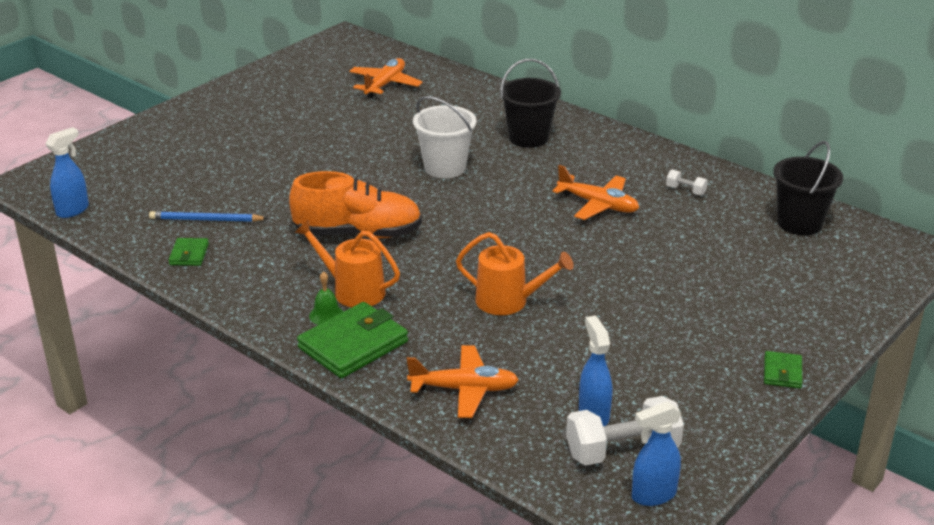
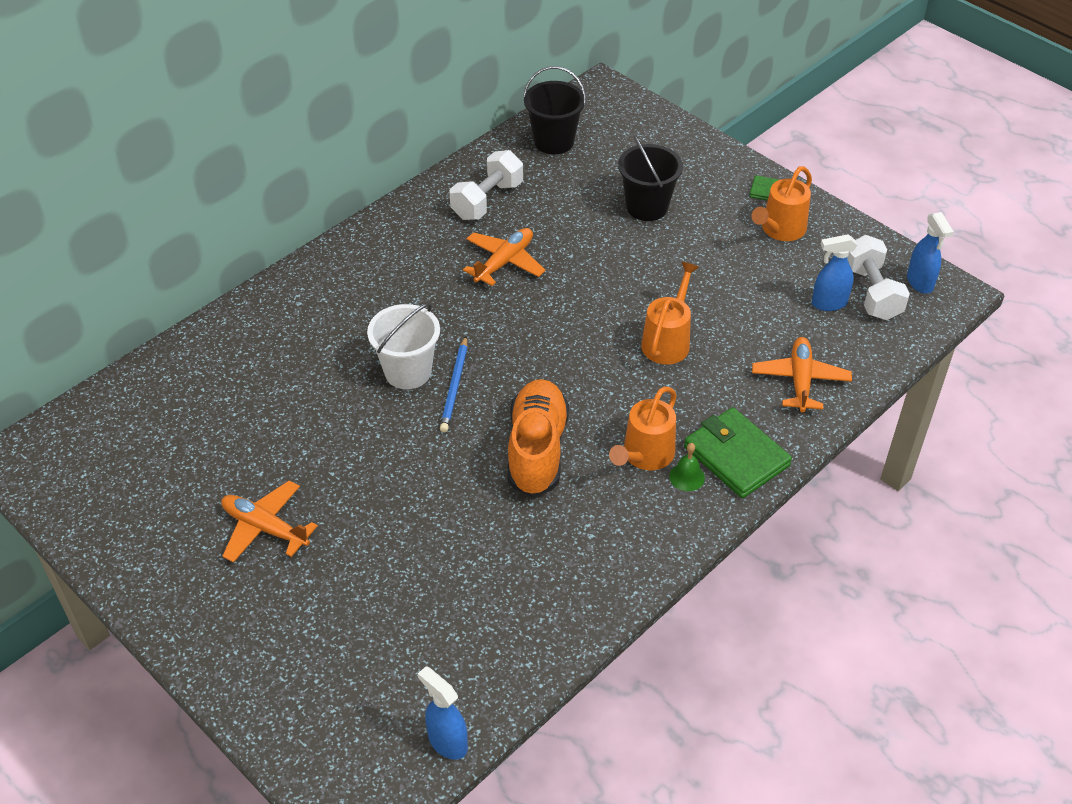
camera: 85 degrees left, 15 degrees up
blue pencil [149,211,268,222] -> blue pencil moved to [440,336,467,432]
green wallet [169,238,209,266] -> none
orange plane [349,58,423,98] -> orange plane moved to [221,480,318,563]
black bucket [500,59,561,148] -> black bucket moved to [618,135,683,221]
white dumbbell [666,170,708,196] -> white dumbbell [450,150,523,220], size x2.14
none -> orange watering can [751,166,812,241]

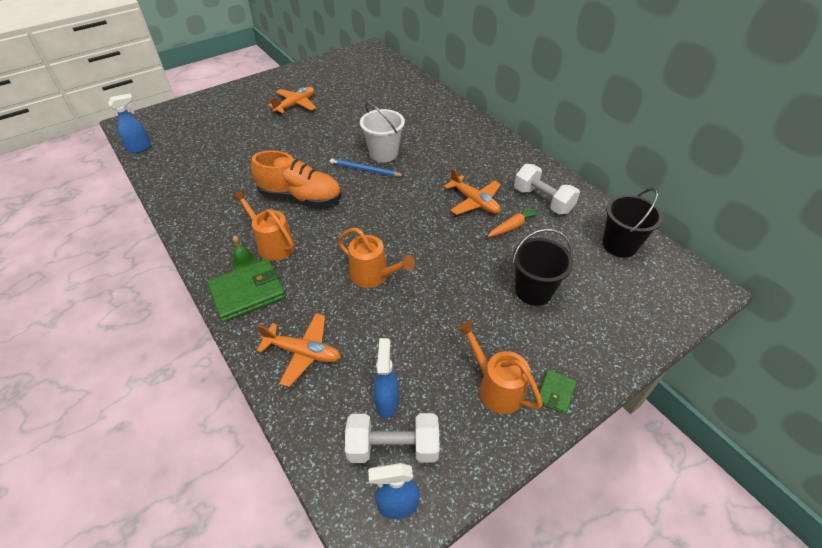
camera: 100 degrees right, 0 degrees up
none -> orange carrot [487,205,541,237]

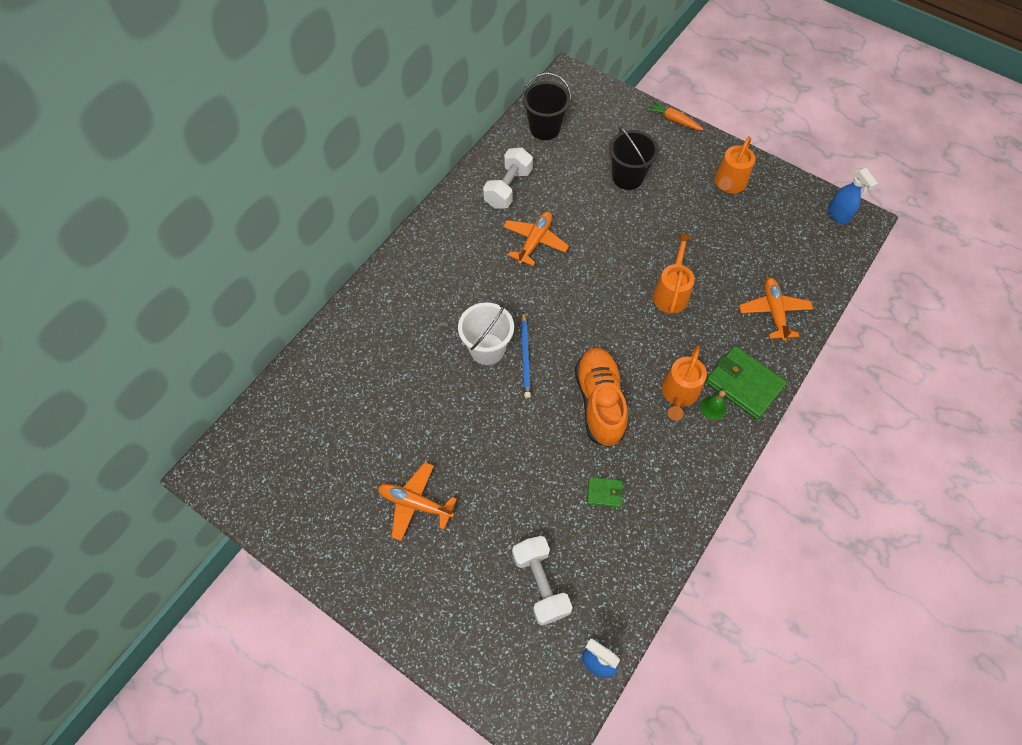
camera: 110 degrees left, 15 degrees up
white dumbbell [345,413,439,463] -> white dumbbell moved to [512,536,572,626]
blue spray bottle [374,338,399,418] -> none
orange carrot [487,205,541,237] -> orange carrot moved to [647,101,704,130]
green wallet [536,370,576,414] -> green wallet moved to [587,477,624,508]

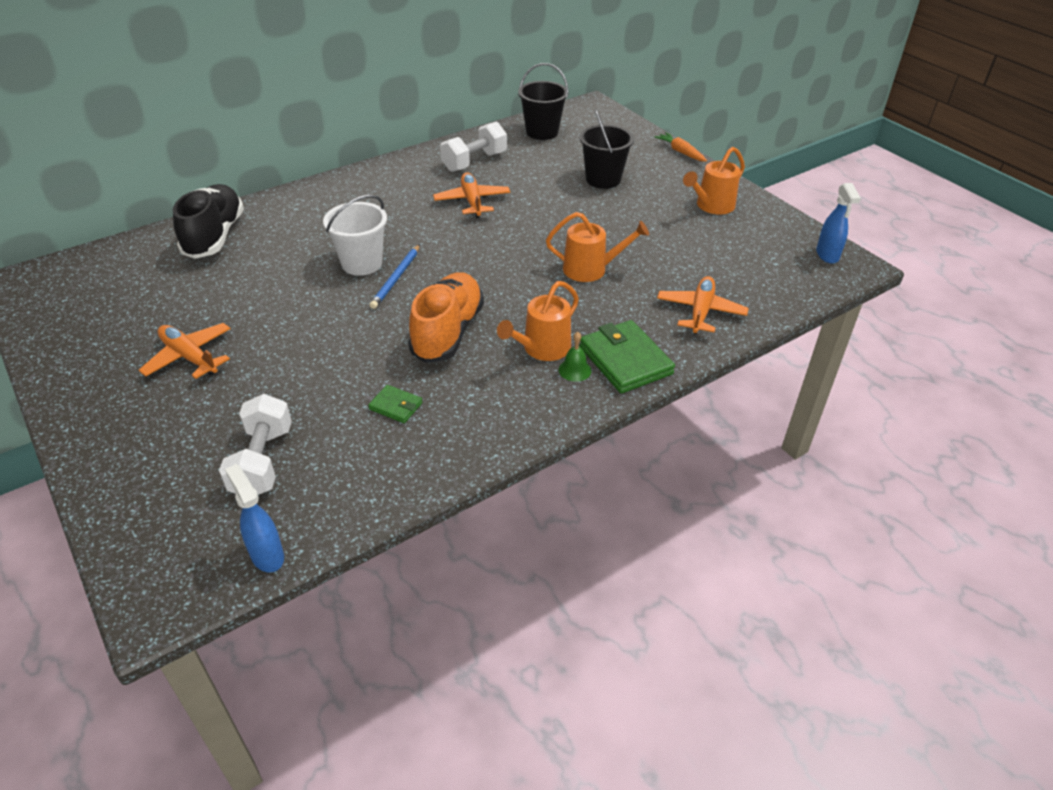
camera: 20 degrees right, 20 degrees down
orange plane [503,212,569,266] -> orange plane turned 60 degrees counterclockwise [433,172,510,218]
orange watering can [653,233,695,314] -> orange watering can turned 60 degrees clockwise [546,212,649,282]
none -> black shoe [173,184,244,259]

